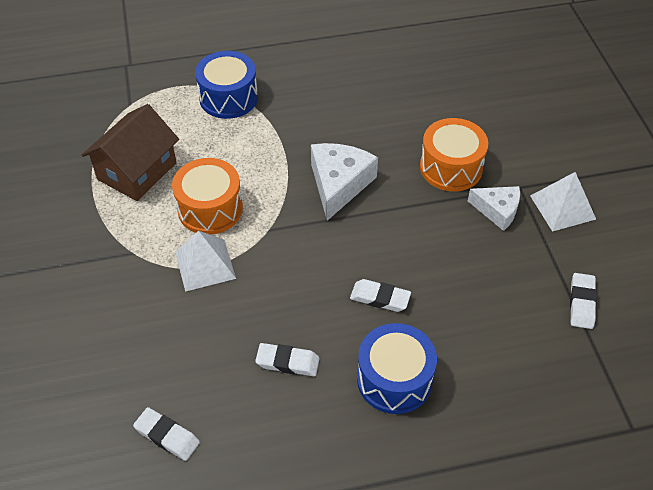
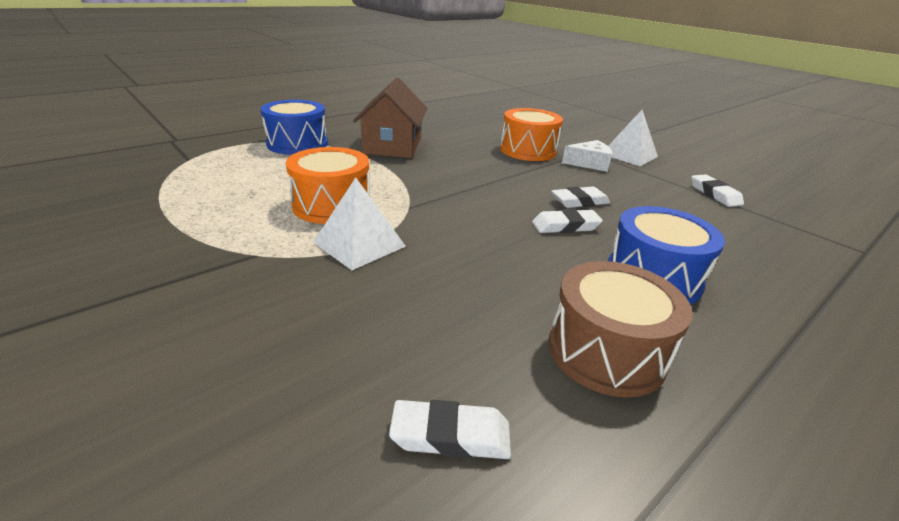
camera: 30 degrees left, 20 degrees down
brown house [82,104,179,201] -> brown house moved to [353,78,428,158]
white eraser [255,343,320,376] -> white eraser moved to [551,186,610,208]
white cheese [311,143,378,221] -> none
none -> brown drum [548,261,692,398]

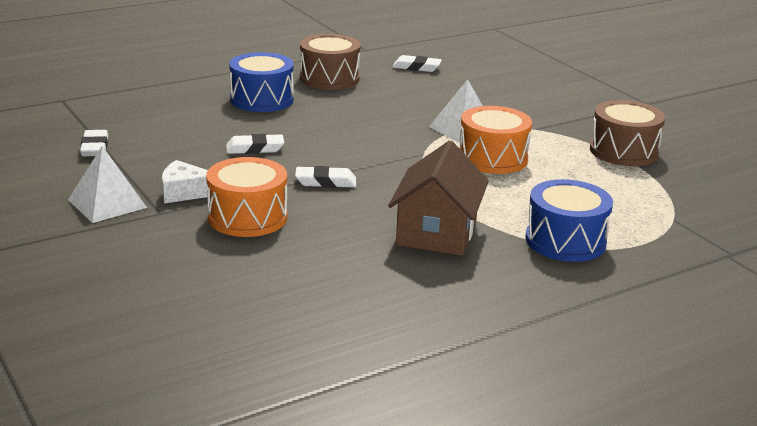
camera: 170 degrees left, 5 degrees down
white eraser [532,209,603,233] -> white eraser moved to [295,166,356,188]
none -> brown drum [590,100,665,166]

